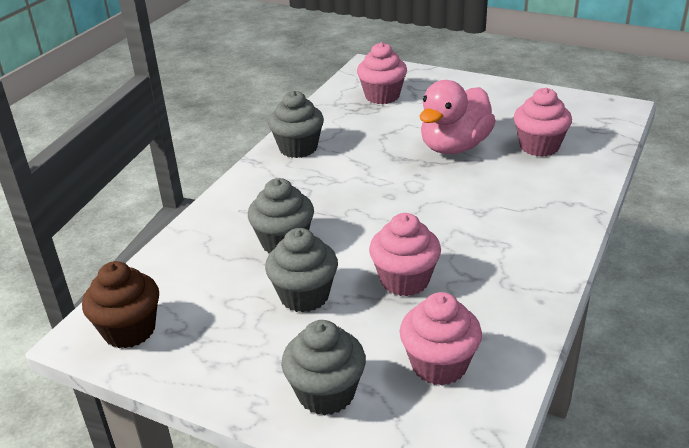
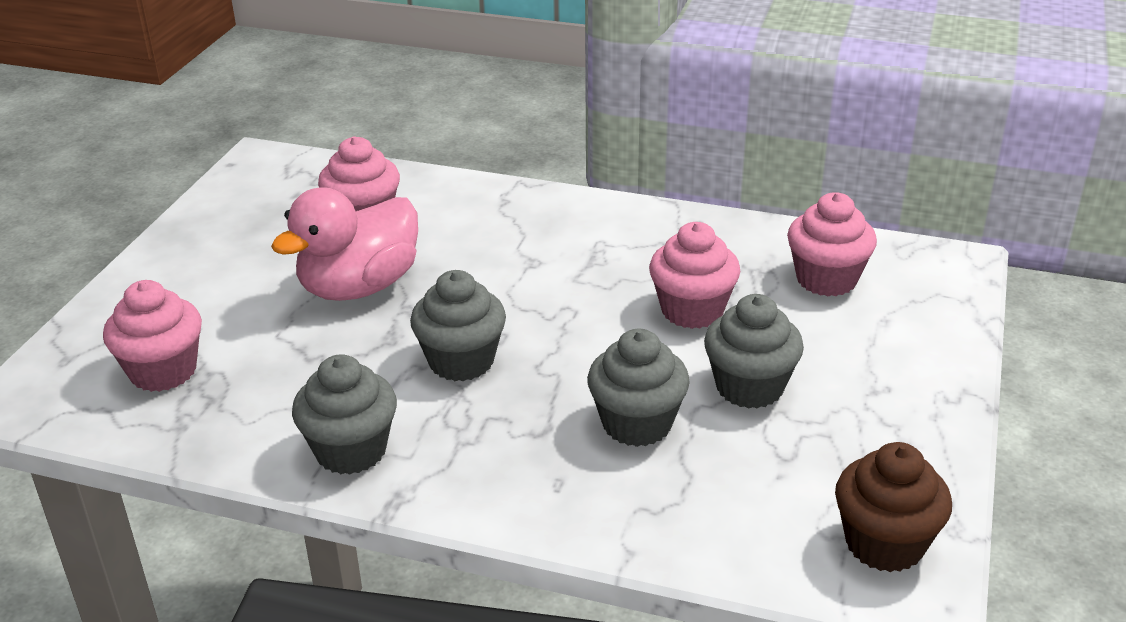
camera: 100 degrees left, 0 degrees up
grey cupcake [281,320,366,415] -> grey cupcake moved to [410,270,506,381]
pink duck [420,80,496,154] -> pink duck turned 105 degrees clockwise [271,187,418,301]

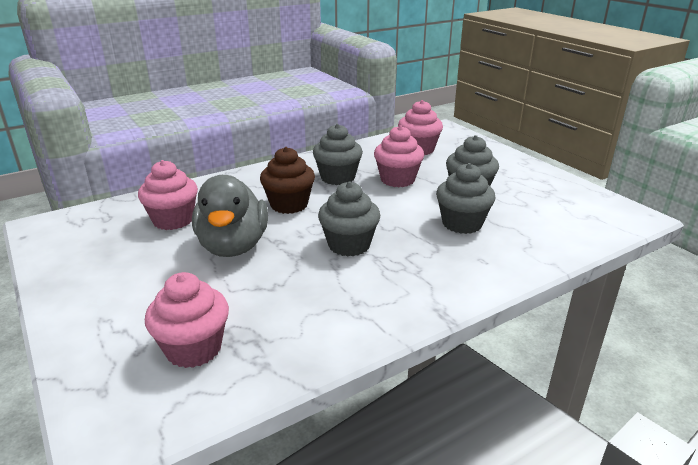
camera: 50 degrees left, 5 degrees down
pink duck [271,187,418,301] -> grey duck [192,175,268,257]
grey cupcake [292,354,397,475] -> grey cupcake moved to [313,124,363,185]
brown cupcake [835,442,952,572] -> brown cupcake moved to [260,147,315,214]

